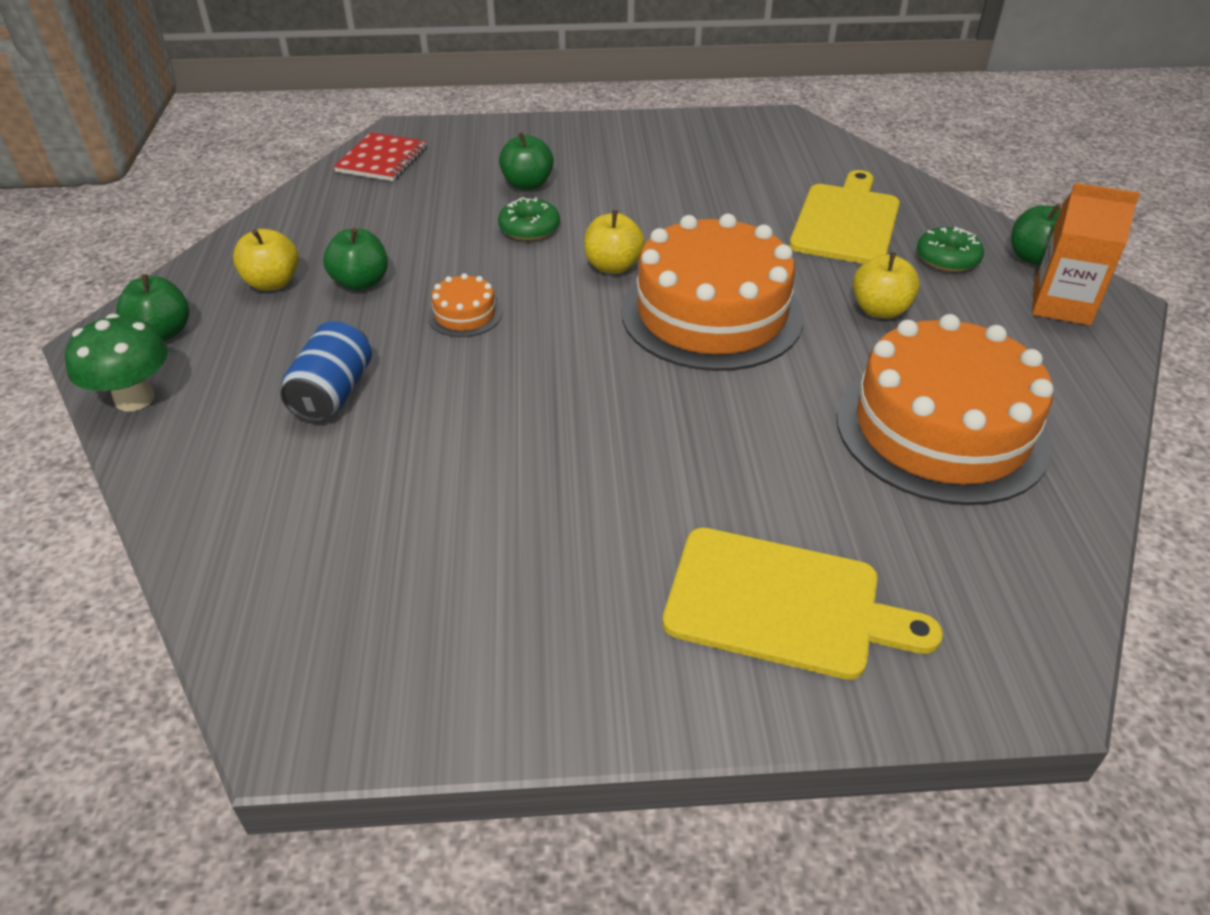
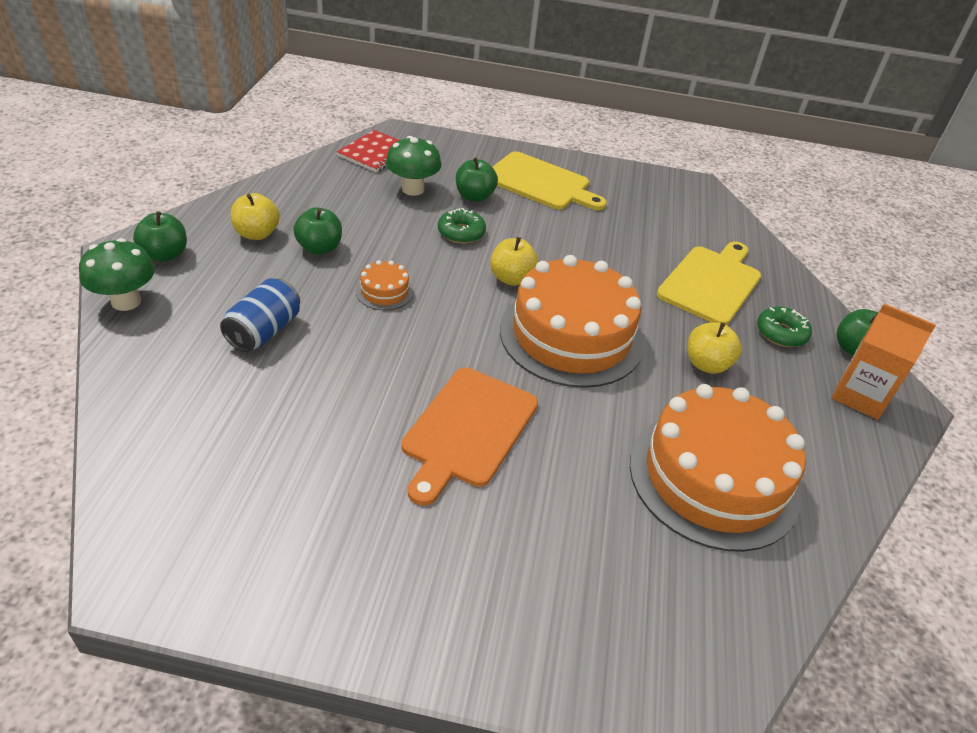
camera: 10 degrees right, 0 degrees up
yellow cutting board [662,528,943,680] -> yellow cutting board moved to [493,151,607,210]
none -> green mushroom [386,136,442,196]
none -> orange cutting board [401,368,538,506]

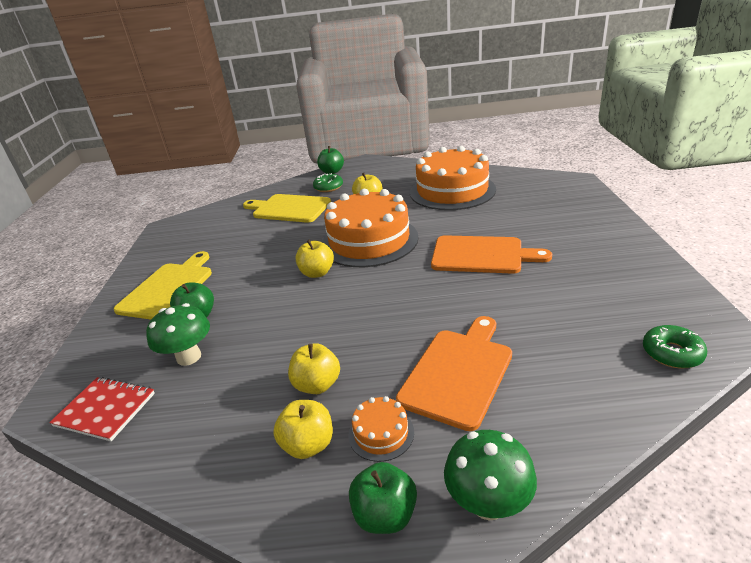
camera: 95 degrees left, 10 degrees down
blue can [220,278,300,352] -> orange cutting board [396,316,512,431]
green apple [293,207,342,255] -> yellow apple [288,343,340,394]
orange cake [356,260,414,310] -> orange cake moved to [348,396,414,462]
green donut [438,208,486,244] -> green donut moved to [643,325,707,368]
orange carton [832,303,936,420] -> none

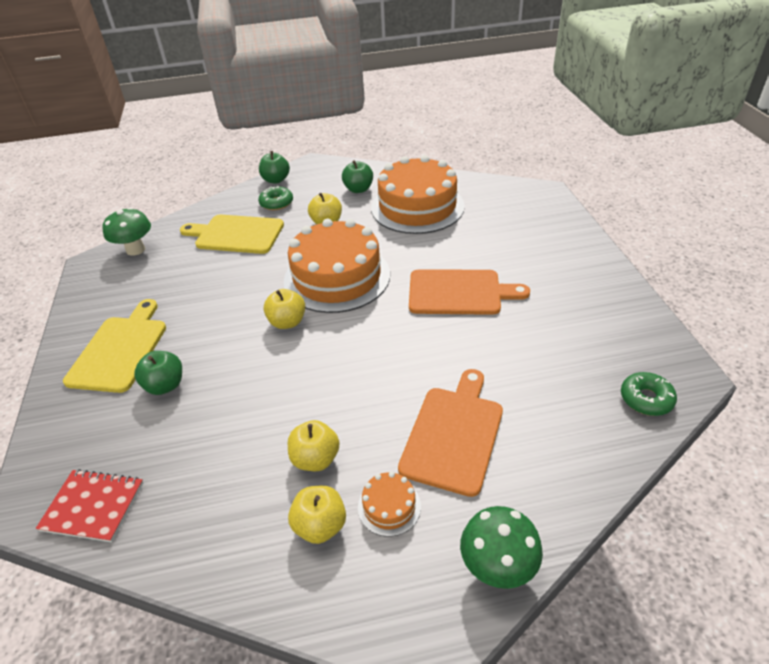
camera: 10 degrees left, 10 degrees up
green mushroom [146,303,210,366] -> green mushroom moved to [103,207,151,256]
green apple [349,462,417,534] -> green apple moved to [342,160,373,193]

